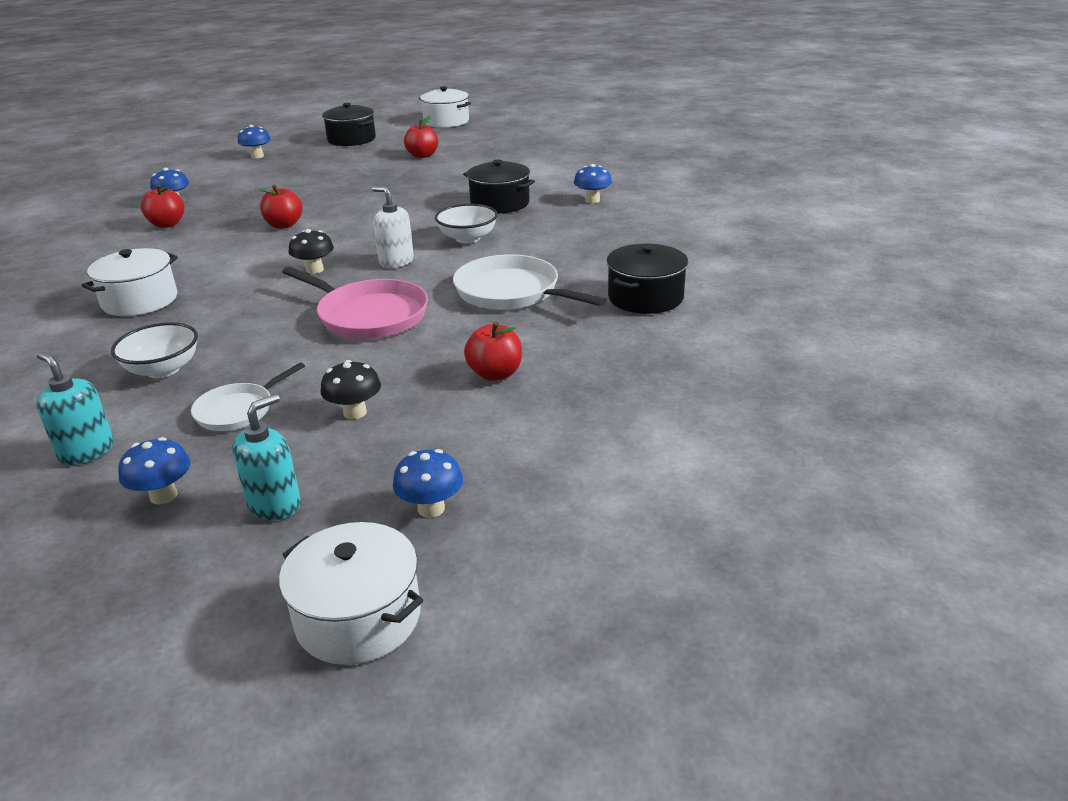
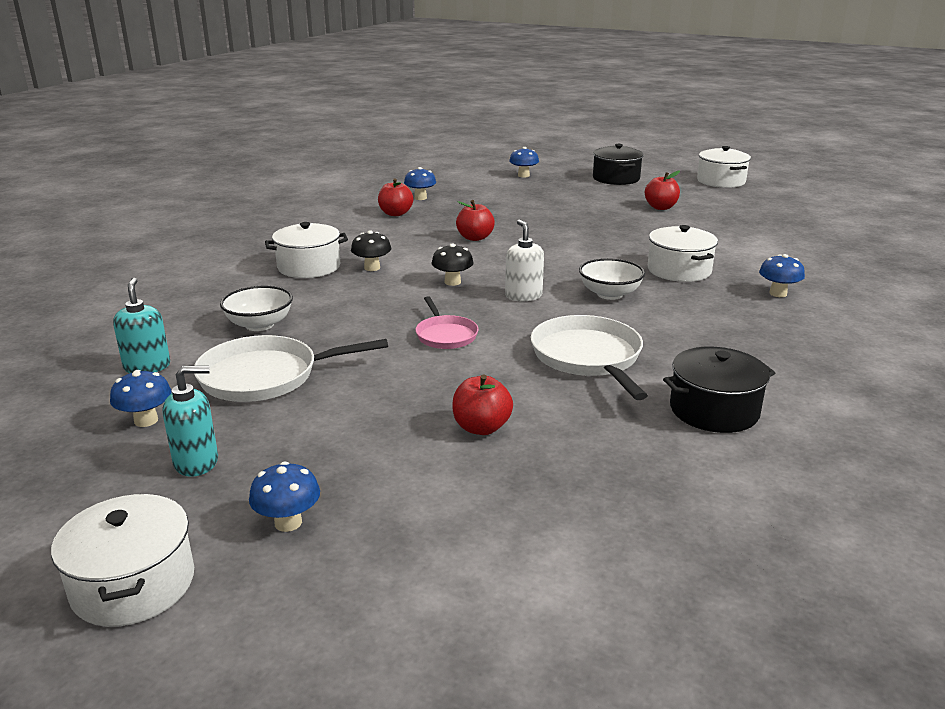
camera: 35 degrees right, 5 degrees down
white pan [191,362,305,431] -> white pan [194,335,388,402], size x1.70
pink pan [282,266,428,339] -> pink pan [416,296,479,349], size x0.59
black mushroom [321,360,381,419] -> black mushroom moved to [351,230,391,271]
black pot [463,160,535,214] -> white pot [648,225,718,282]

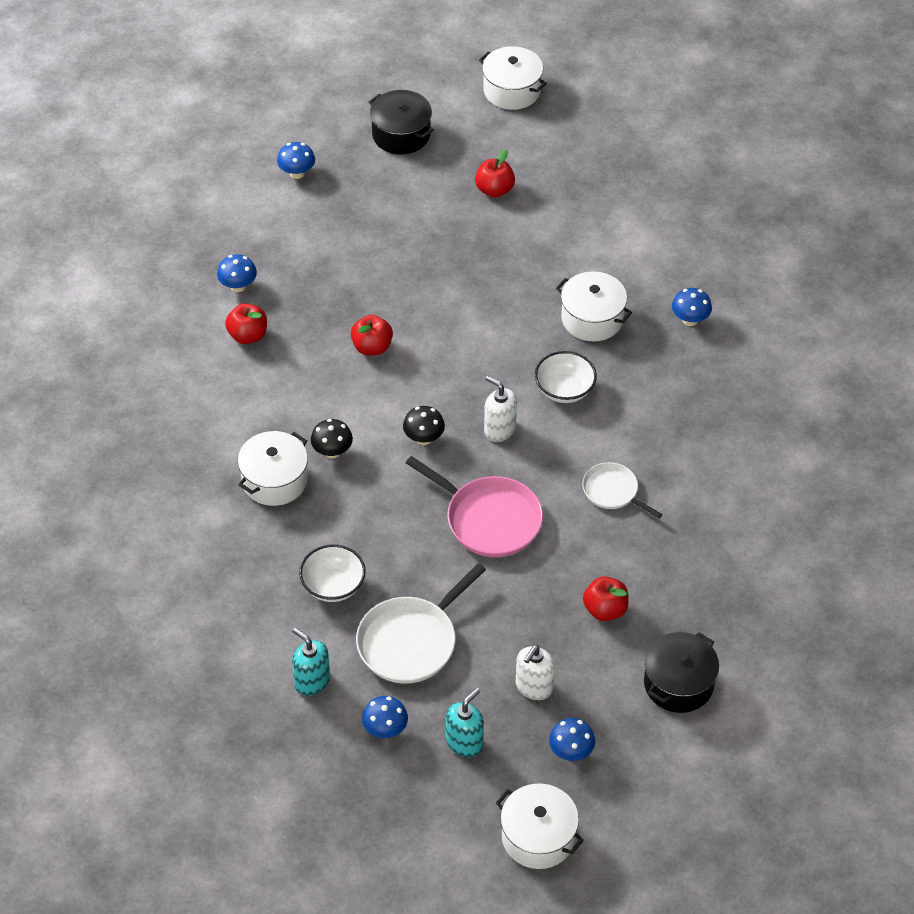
camera: 35 degrees left, 25 degrees up
pink pan [416,296,479,349] -> pink pan [406,456,543,557], size x1.70
white pan [531,315,648,400] -> white pan [582,462,662,518], size x0.59
black pot [663,347,775,433] -> black pot moved to [644,632,719,713]
none -> white soap dispenser [516,645,555,700]

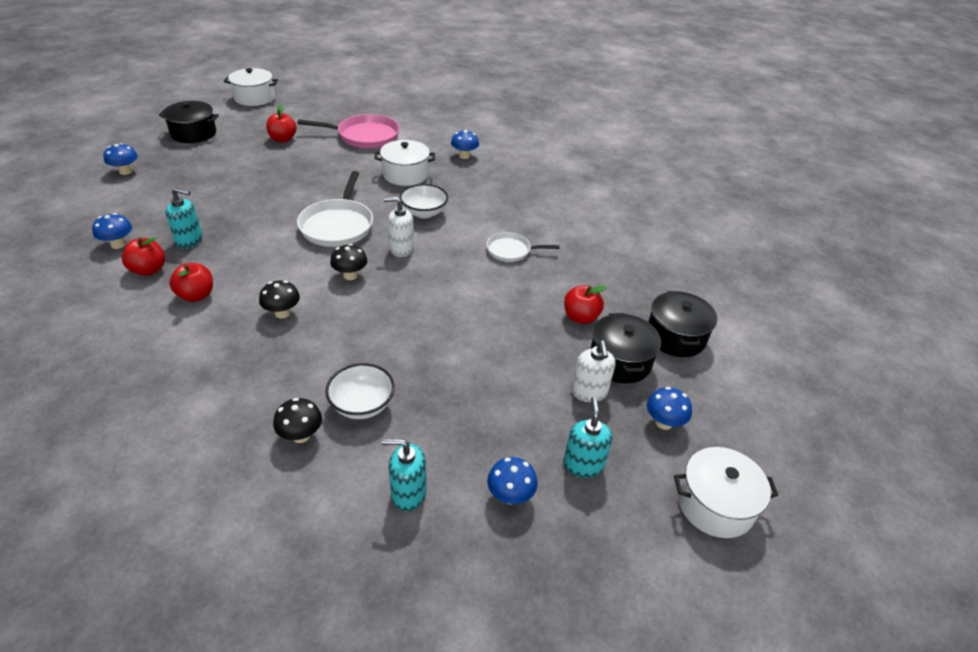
camera: 40 degrees left, 10 degrees down
white pot [238,431,308,506] -> none
red apple [351,315,393,355] -> red apple moved to [169,263,213,302]
white pan [356,563,486,684] -> white pan moved to [297,171,373,247]
pink pan [406,456,543,557] -> pink pan moved to [298,114,400,148]
none -> turquoise soap dispenser [166,187,203,249]
none -> black mushroom [273,398,322,443]
none -> black pot [591,313,661,384]

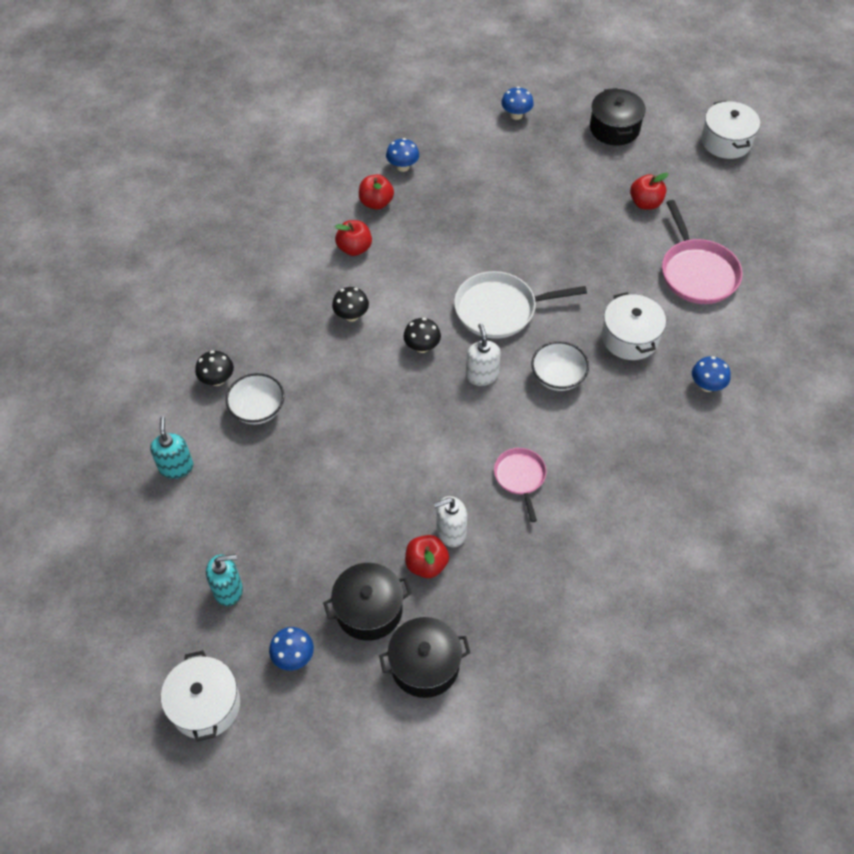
camera: 80 degrees right, 15 degrees up
turquoise soap dispenser [166,187,203,249] -> none
white pan [486,232,559,262] -> pink pan [494,448,547,522]
blue mushroom [487,457,538,504] -> none
white soap dispenser [571,340,616,402] -> white soap dispenser moved to [433,496,467,547]

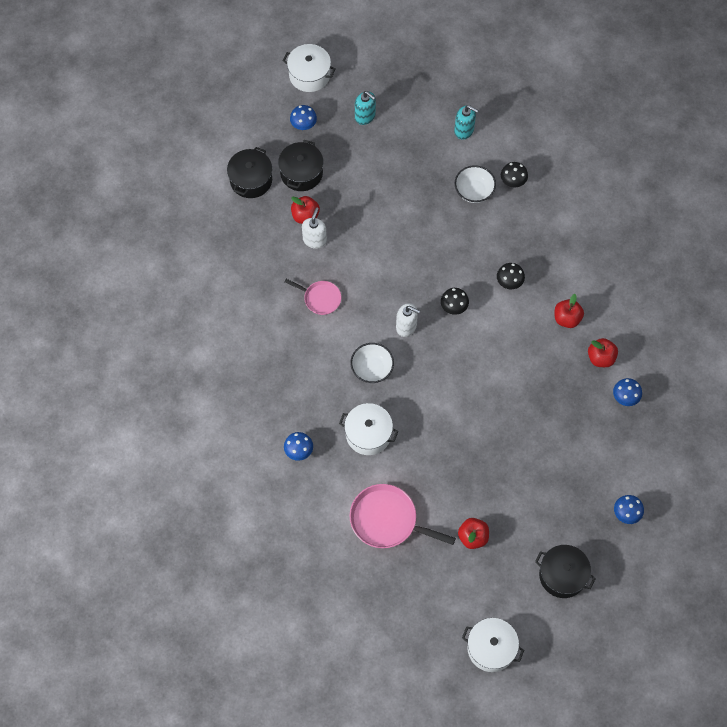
camera: 125 degrees right, 10 degrees up
turquoise soap dispenser [206,554,243,606] -> turquoise soap dispenser turned 75 degrees counterclockwise [355,91,376,125]
white pan [454,271,587,339] -> none

